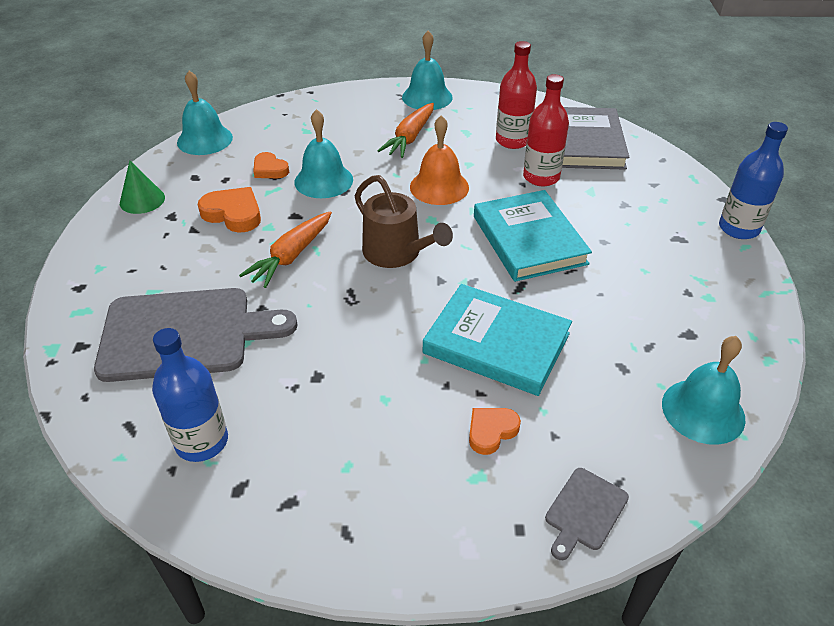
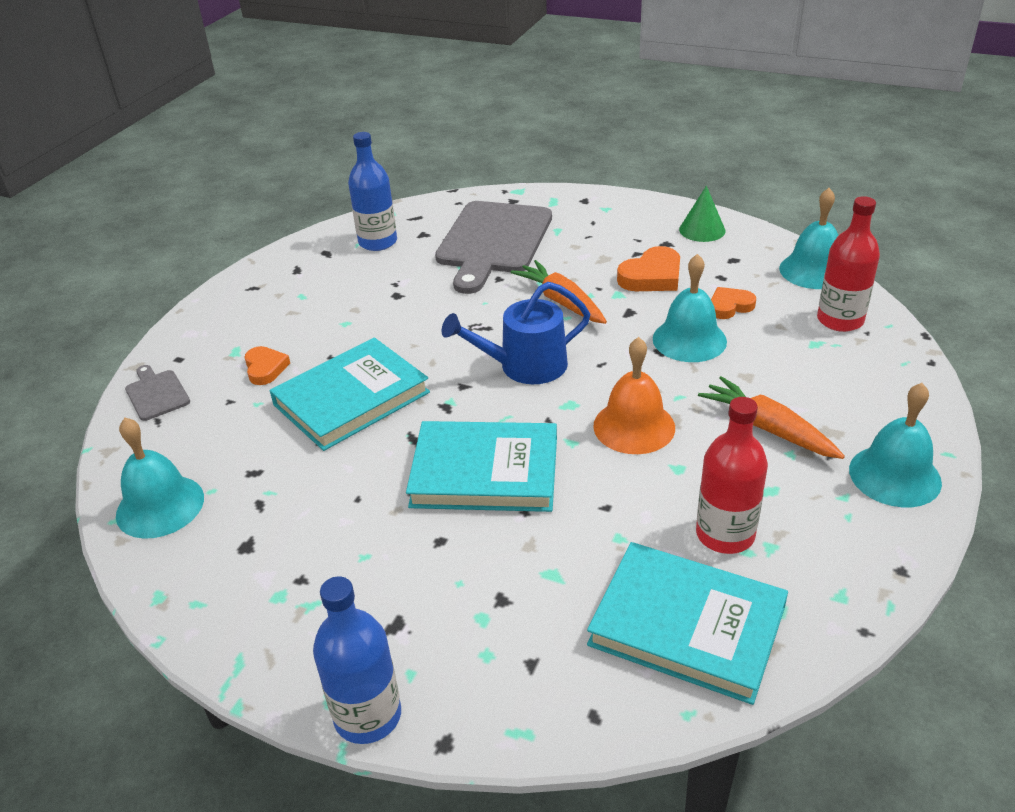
camera: 115 degrees right, 5 degrees down
brown watering can [355,175,453,268] -> blue watering can [442,282,590,384]
red bottle [523,74,569,186] -> red bottle moved to [817,196,880,332]
grey book [562,107,629,170] -> turquoise book [587,542,788,705]

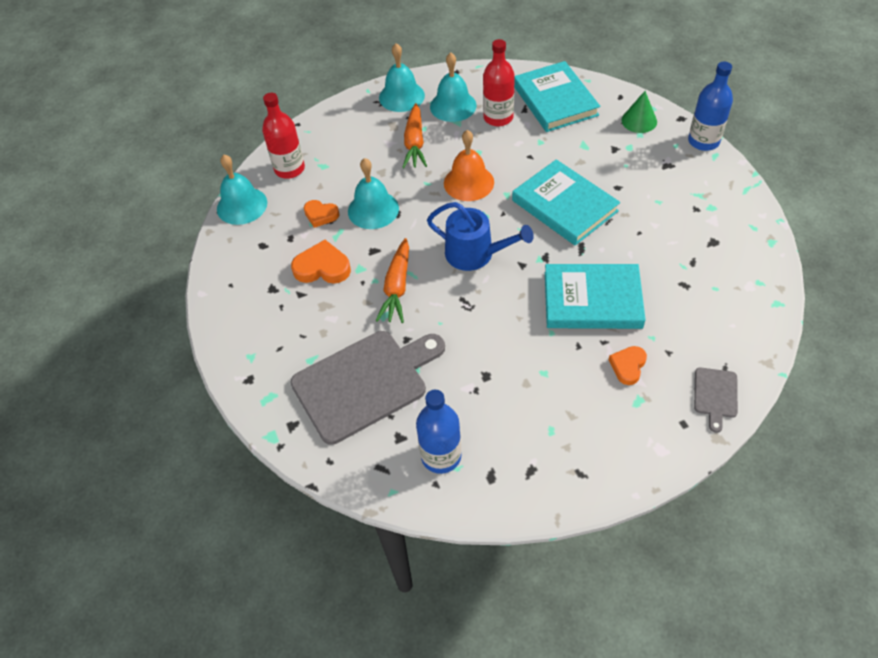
camera: 135 degrees left, 15 degrees up
turquoise bell [116,418,204,539] -> turquoise bell moved to [430,52,477,122]
green cone [679,186,725,242] -> green cone moved to [621,91,657,133]

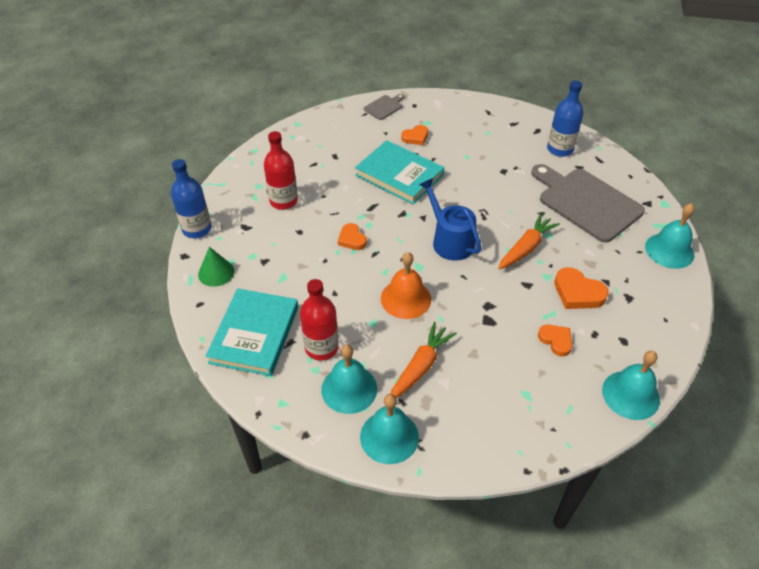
camera: 150 degrees left, 5 degrees down
red bottle [262,93,305,179] -> red bottle moved to [264,131,298,210]
grey cutting board [290,331,445,445] -> grey cutting board turned 45 degrees clockwise [531,164,645,243]
turquoise bell [348,158,399,229] -> turquoise bell moved to [645,203,695,269]
turquoise book [512,159,620,246] -> orange heart [338,223,367,250]

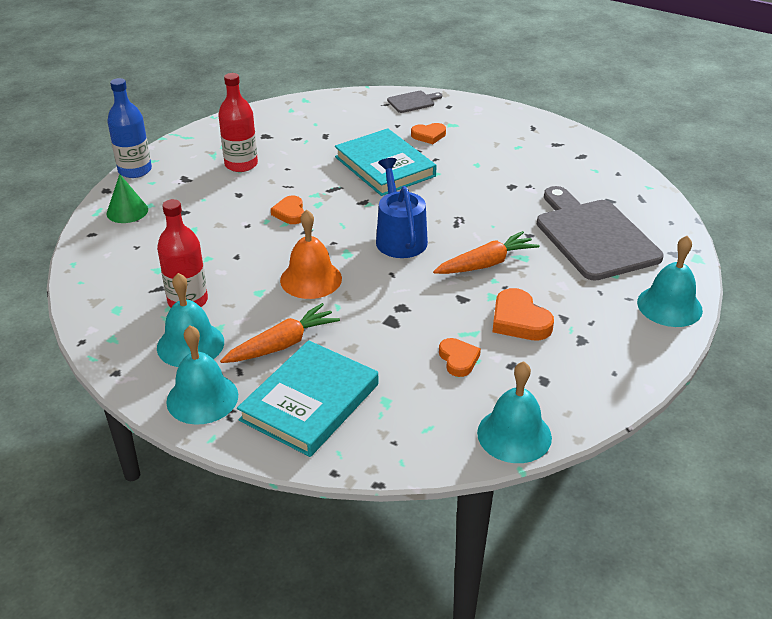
camera: 20 degrees right, 10 degrees down
turquoise book [206,288,298,376] -> turquoise book moved to [237,340,378,457]
blue bottle [547,80,583,157] -> none

